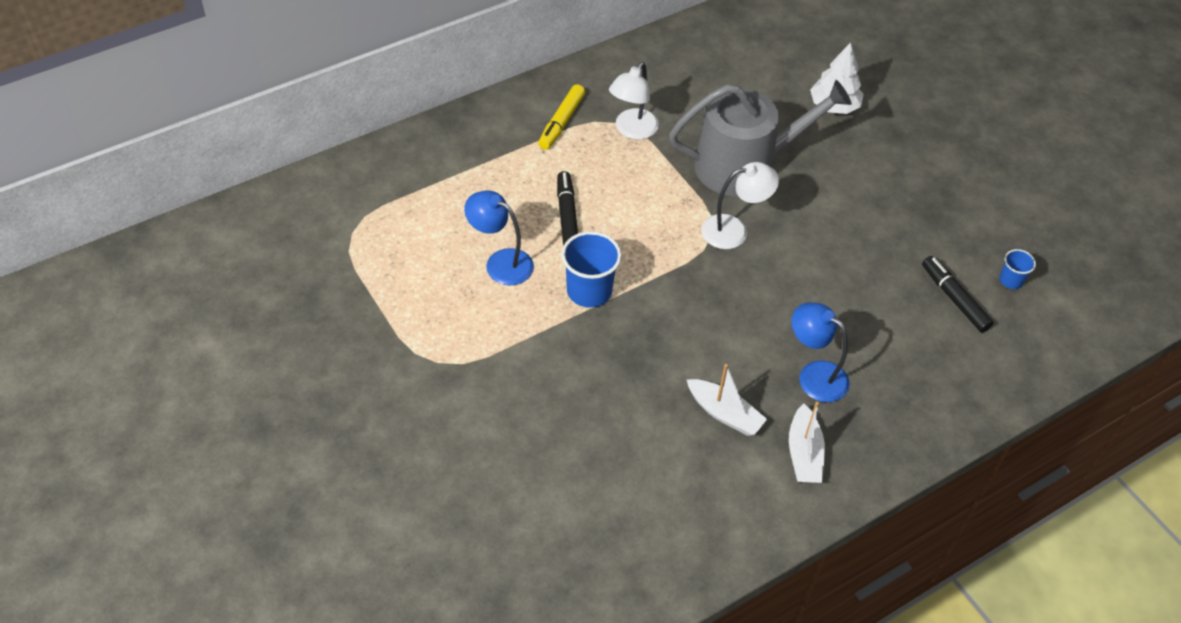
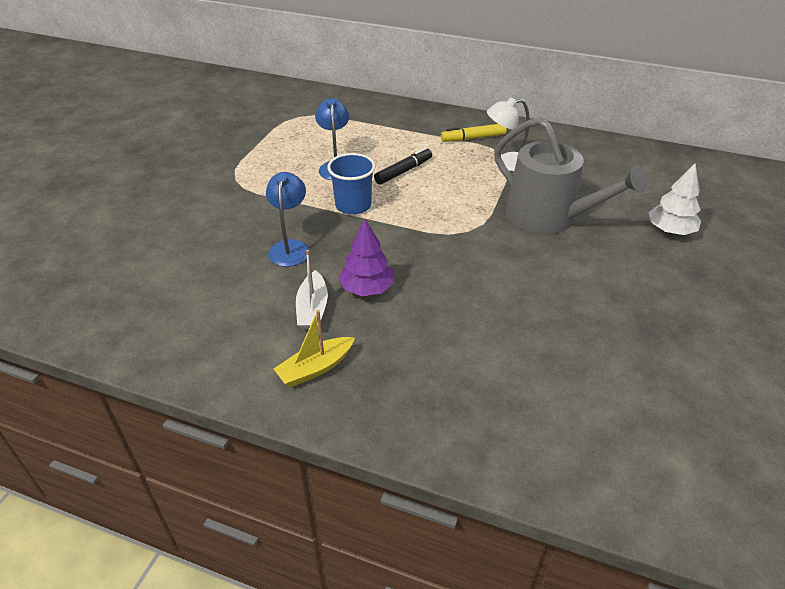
camera: 55 degrees right, 10 degrees down
white lamp [701,162,779,249] -> none
white boat [789,402,825,483] -> yellow boat [274,310,355,387]
blue lamp [791,303,850,402] -> blue lamp moved to [266,172,310,267]
black marker [922,256,994,333] -> none
blue cup [1000,249,1036,289] -> none
none -> purple tree [338,219,394,296]

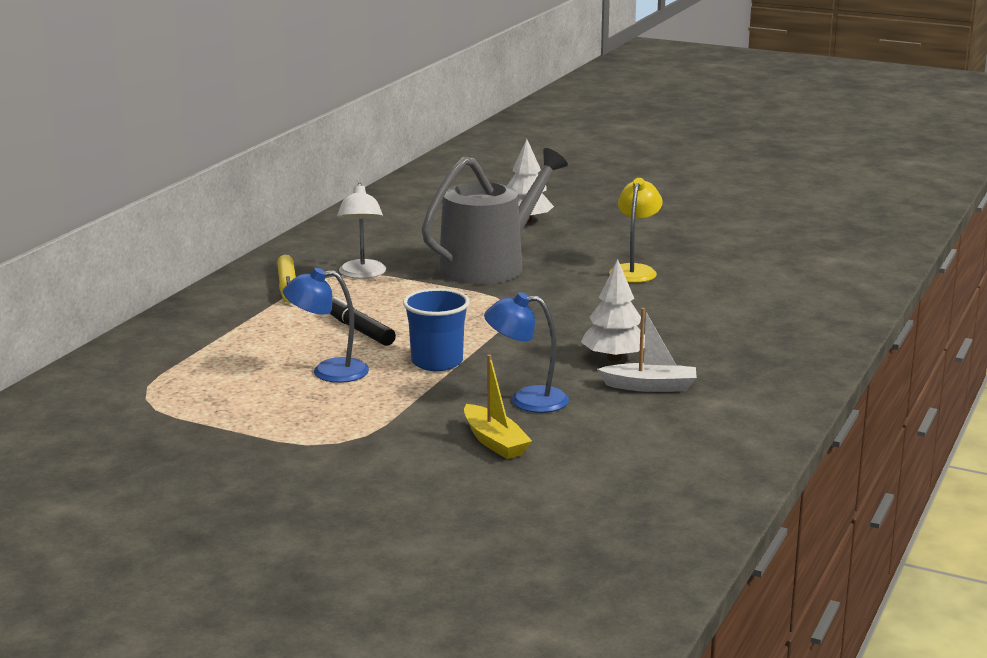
camera: 85 degrees left, 20 degrees down
yellow boat [274,310,355,387] -> yellow boat moved to [464,355,532,459]
purple tree [338,219,394,296] -> white tree [581,259,645,362]
none -> yellow lamp [609,178,663,283]

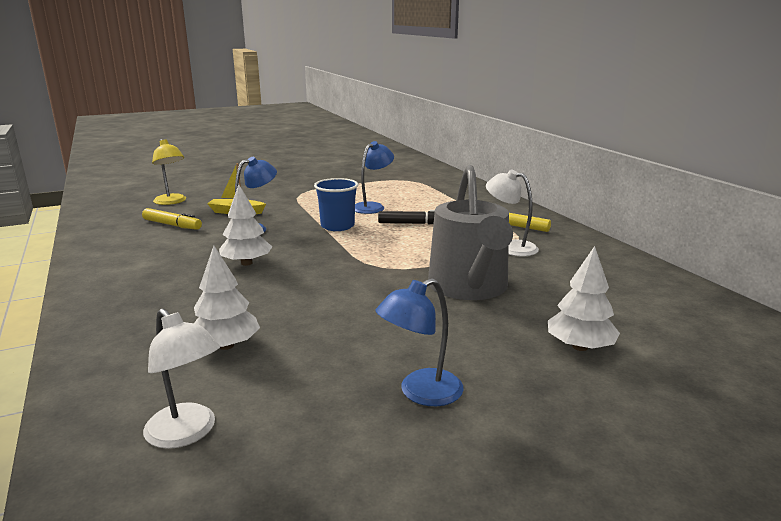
camera: 130 degrees right, 0 degrees up
white boat [597,308,697,392] -> none
yellow lamp [609,178,663,283] -> yellow lamp moved to [152,139,186,205]
none -> yellow marker [142,208,202,230]
none -> white lamp [143,308,220,449]
none -> white tree [194,246,260,350]
none -> blue lamp [375,278,464,406]

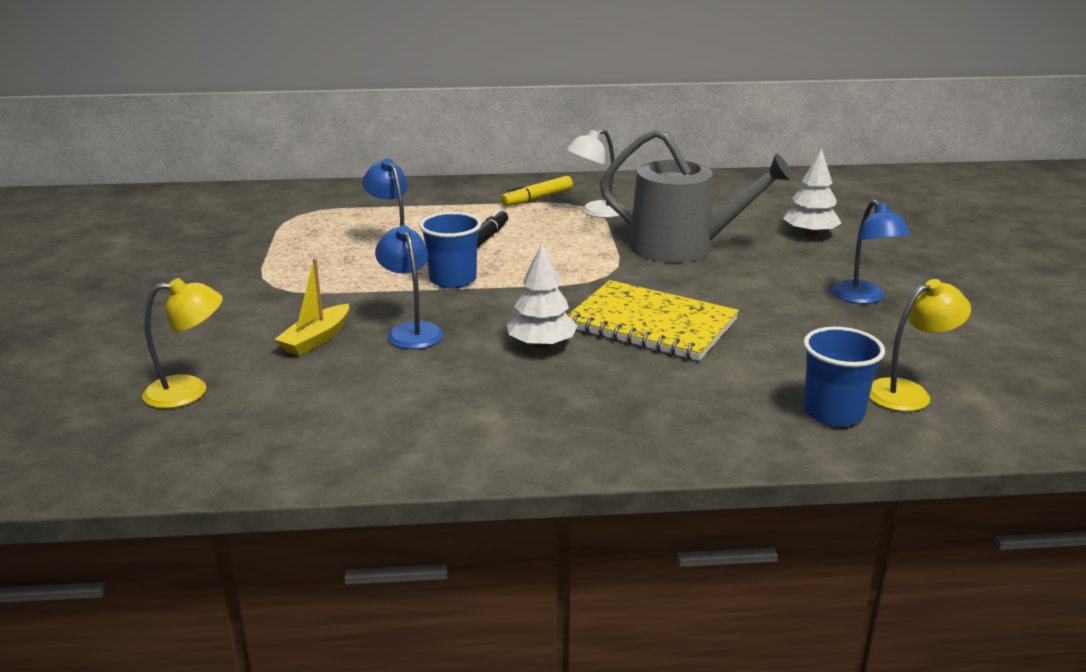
camera: 70 degrees left, 5 degrees up
yellow marker [142,208,202,230] -> none
white lamp [143,308,220,449] -> yellow lamp [869,279,971,412]
white tree [194,246,260,350] -> none
none -> yellow notebook [568,280,739,361]
none -> blue cup [803,327,885,426]

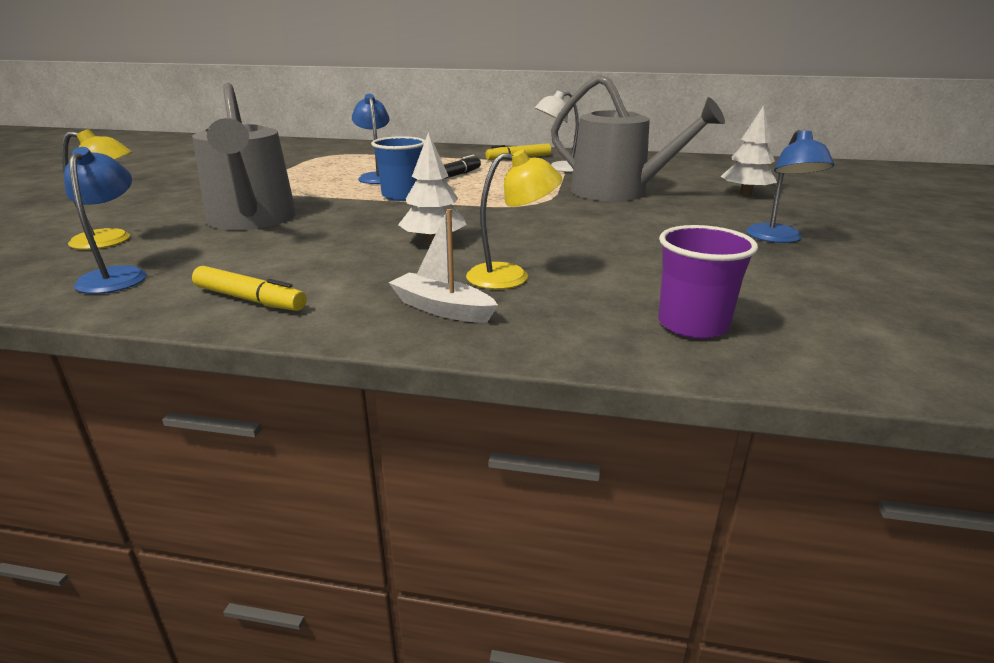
camera: 15 degrees right, 0 degrees up
yellow boat [274,258,349,356] -> grey watering can [192,83,296,230]
blue lamp [375,225,443,349] -> blue lamp moved to [64,147,147,294]
yellow notebook [568,280,739,361] -> none
blue cup [803,327,885,426] -> purple cup [658,225,758,339]
yellow lamp [869,279,971,412] -> yellow lamp moved to [466,150,562,289]
none -> yellow marker [192,266,306,311]
none -> white boat [389,209,498,323]

